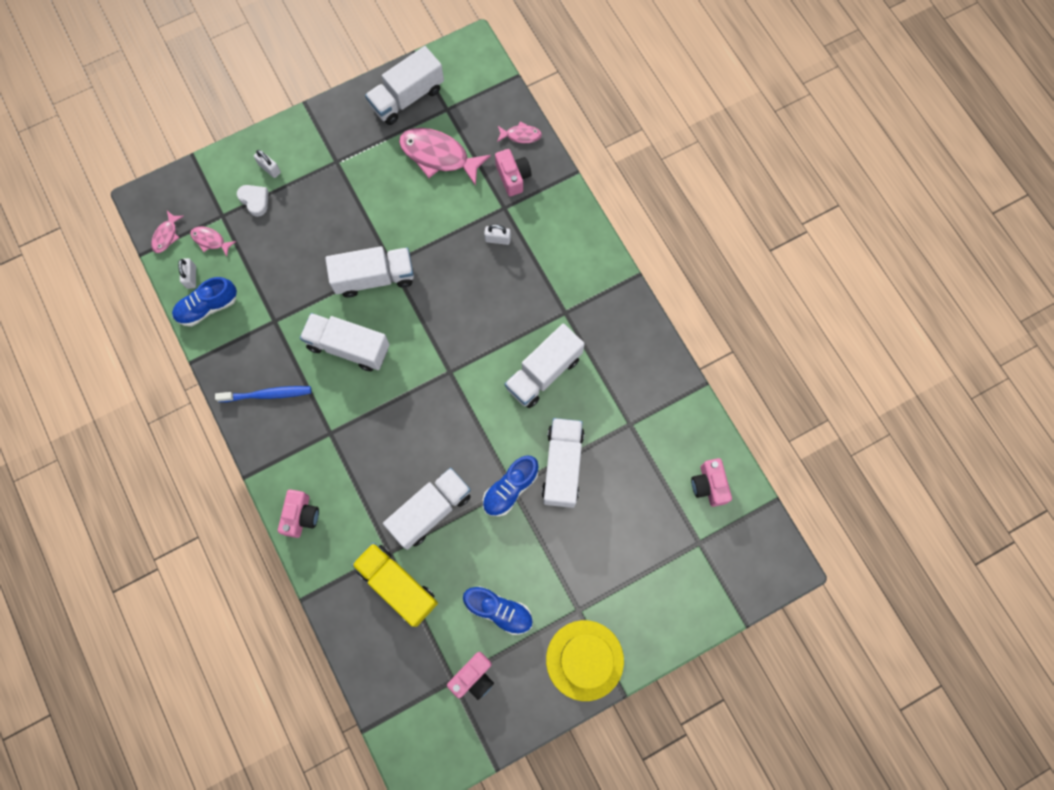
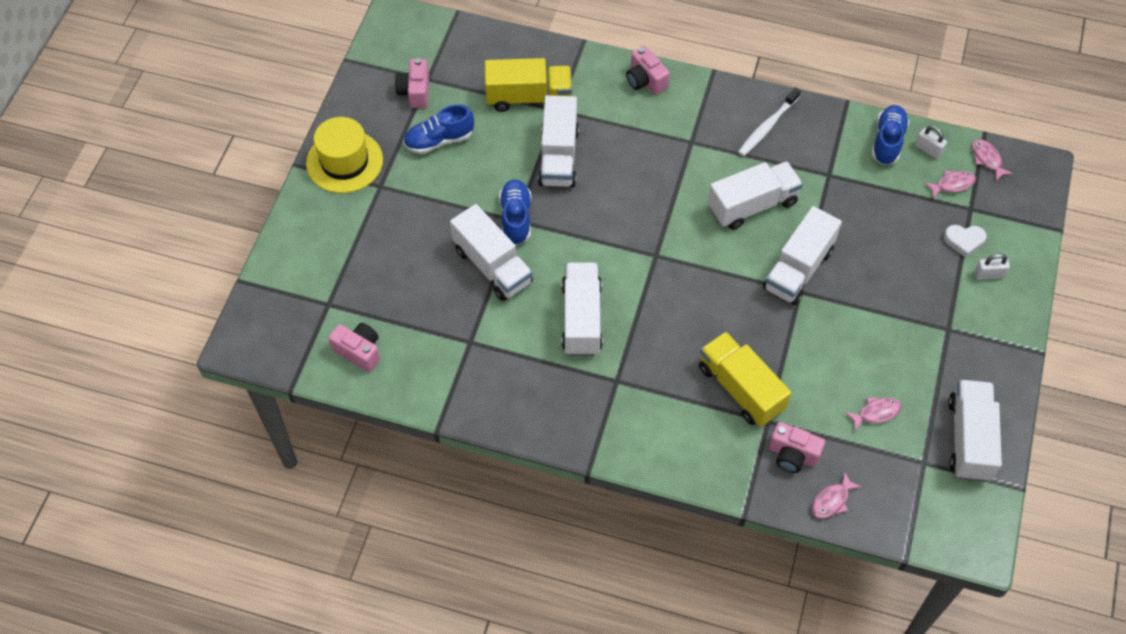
camera: 135 degrees right, 15 degrees down
blue toothbrush [215,386,311,402] -> white toothbrush [738,87,801,156]
pink fish [399,128,491,186] -> pink fish [845,397,902,431], size x0.49
white padlock [484,224,511,245] -> yellow truck [699,332,791,427]

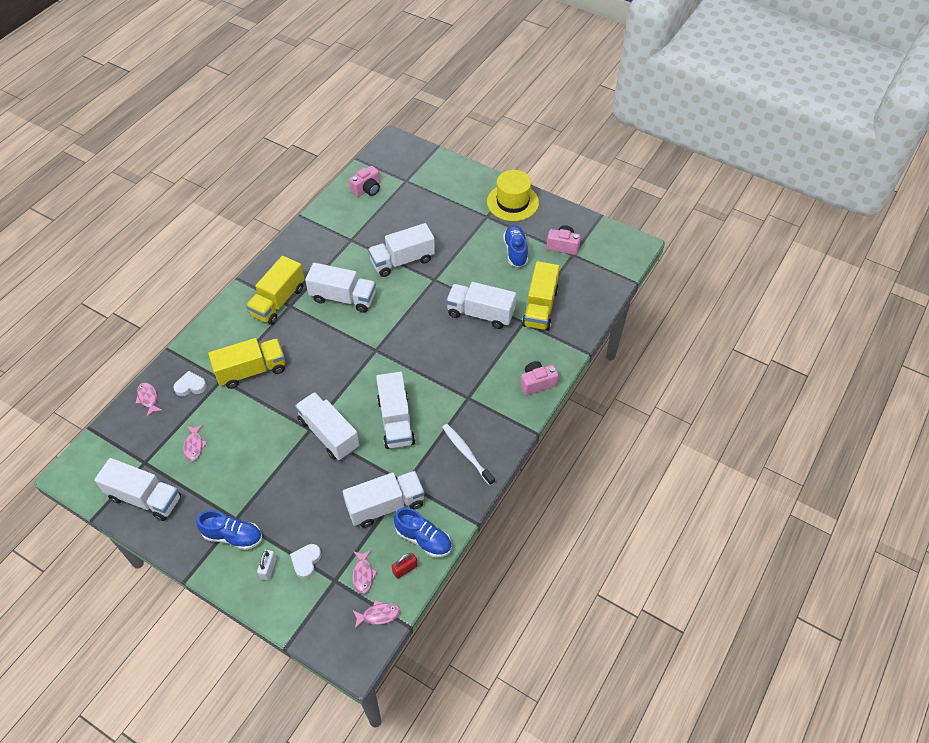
camera: 105 degrees right, 5 degrees down
blue shoe [499,179,531,245] -> blue shoe moved to [196,510,262,550]
pink camera [769,422,825,473] -> white heart [173,371,207,396]
white padlock [915,126,947,159] -> red padlock [392,553,418,579]
none -> yellow truck [246,256,305,325]
none -> white truck [343,471,425,528]

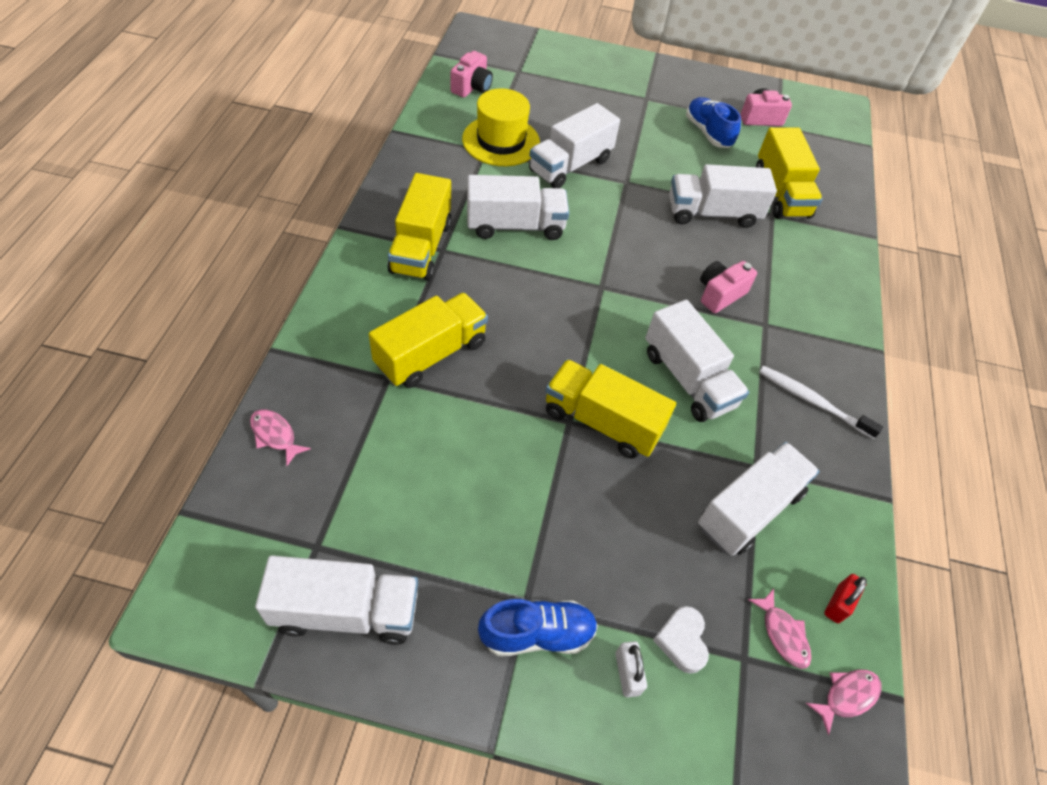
camera: 25 degrees left, 0 degrees up
white heart [173,371,207,396] -> none
pink fish [183,424,207,461] -> none
white truck [295,392,359,460] -> yellow truck [545,359,676,459]
blue shoe [394,508,452,558] -> none
yellow hat [487,170,539,221] -> yellow hat moved to [462,88,540,166]
pink camera [520,361,559,395] -> pink camera moved to [700,261,757,313]

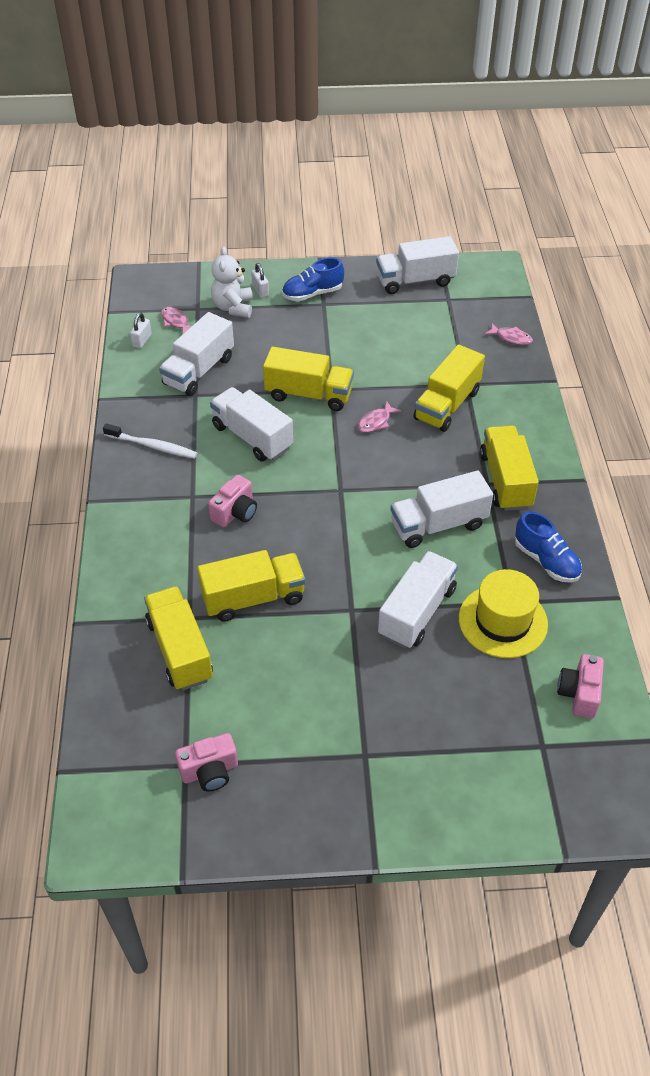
camera: 170 degrees right, 5 degrees down
white heart [653,606,709,674] -> white teddy bear [211,247,253,318]
white truck [669,164,777,228] -> yellow truck [197,550,306,622]
blue shoe [686,97,741,148] -> blue shoe moved to [515,511,582,583]
pink fish [806,670,882,735] -> pink fish moved to [358,401,401,433]
red padlock [824,574,867,623] -> white padlock [130,312,152,349]

